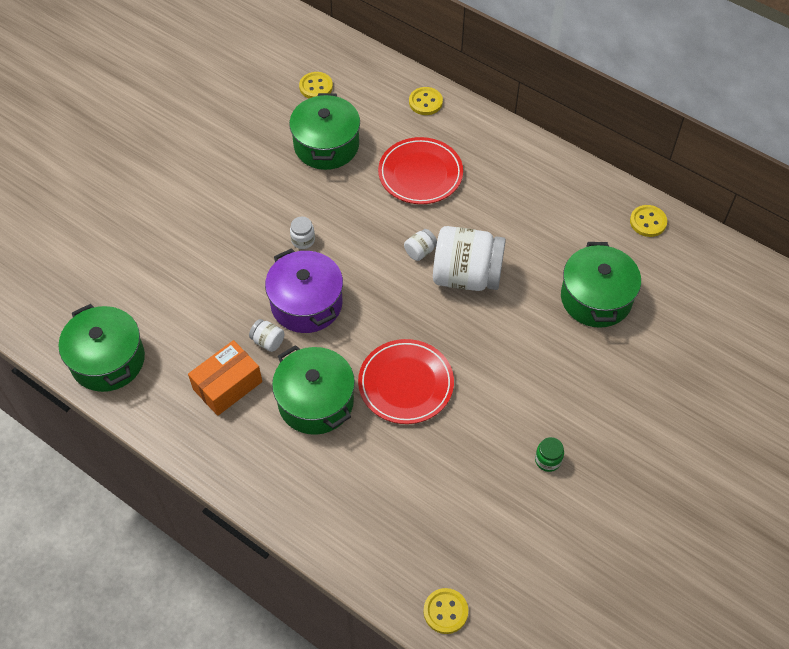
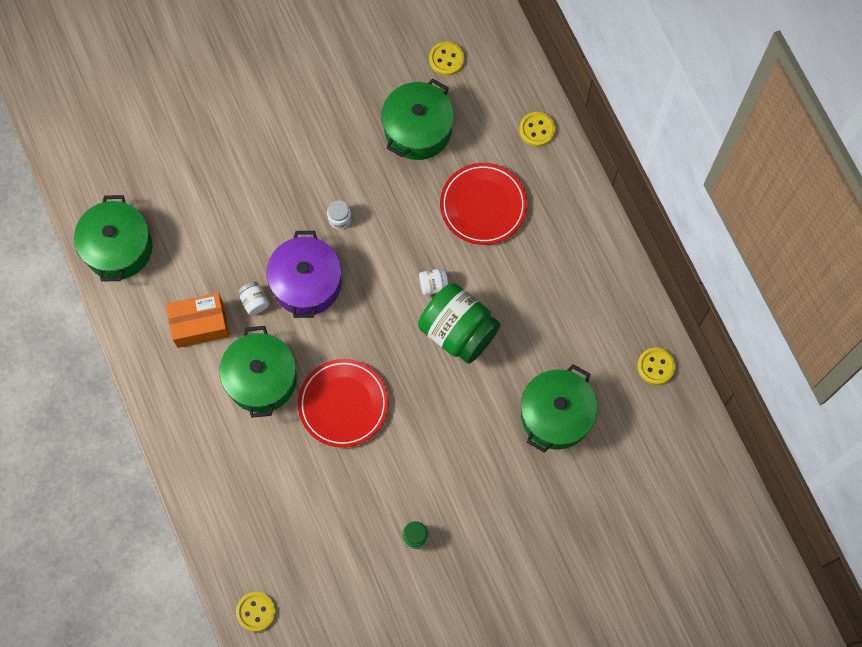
camera: 30 degrees right, 15 degrees up
white jar [433,226,506,291] -> green jar [418,283,500,364]

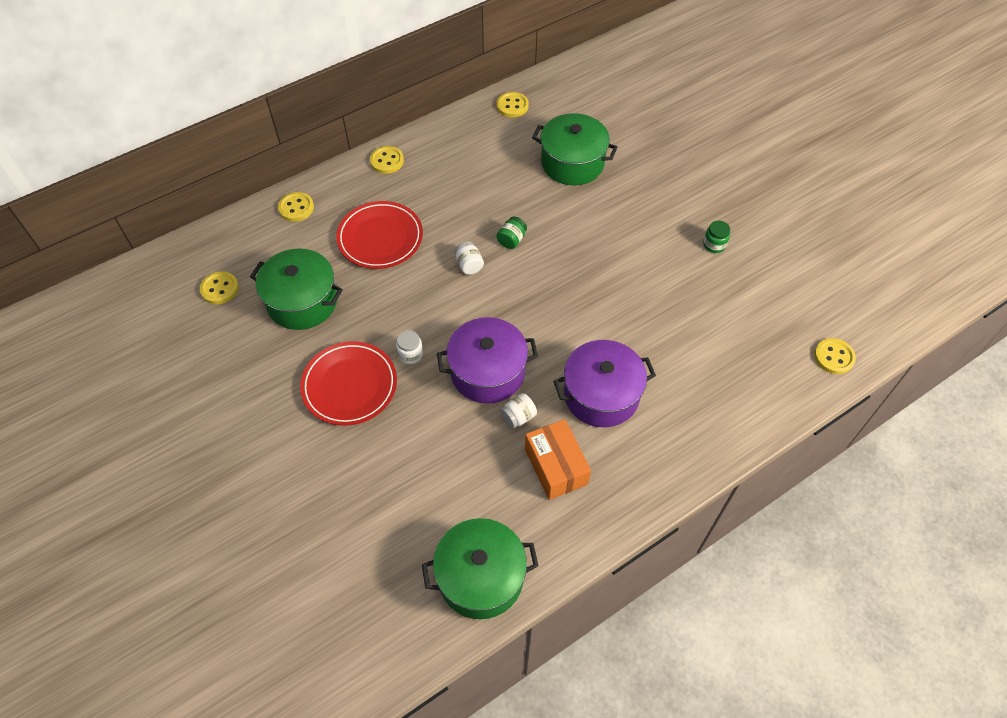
camera: 100 degrees left, 15 degrees down
green pot [219,326,297,418] -> purple pot [553,340,656,427]
red plate [298,359,389,448] -> red plate moved to [300,341,397,426]
green jar [418,283,500,364] -> green jar [496,217,527,249], size x0.41
none -> yellow button [370,146,404,174]

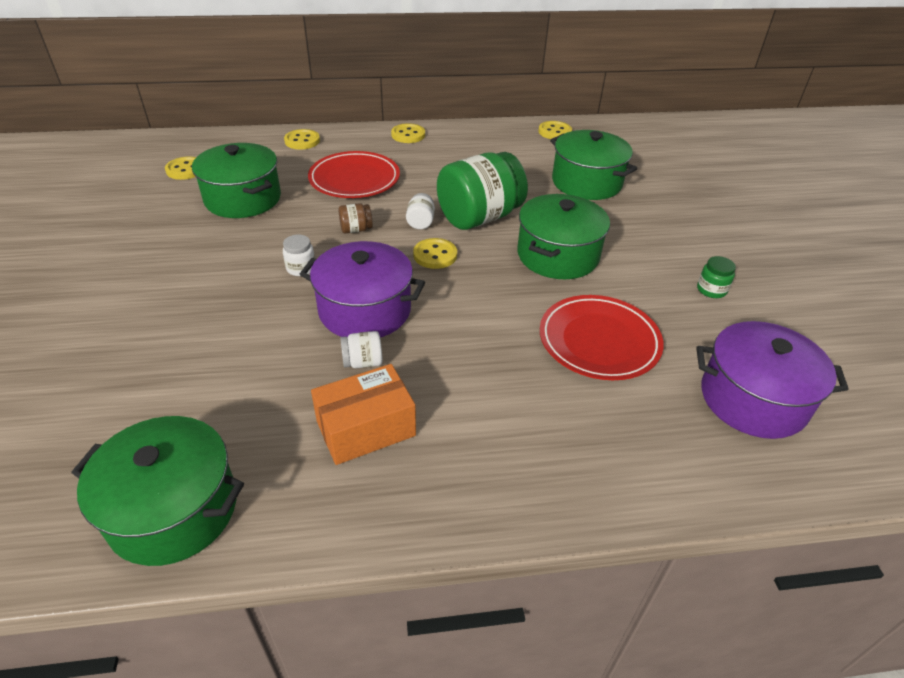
camera: 25 degrees right, 15 degrees down
red plate [300,341,397,426] -> red plate moved to [540,295,664,380]
green jar [496,217,527,249] -> green jar [437,152,528,230], size x2.42
orange box [525,419,591,500] -> orange box turned 60 degrees clockwise [311,364,416,465]
purple pot [553,340,656,427] -> purple pot moved to [696,321,848,439]
yellow button [814,338,856,374] -> yellow button moved to [413,238,457,269]
none -> brown jar [339,203,373,233]
none -> green pot [517,194,610,279]

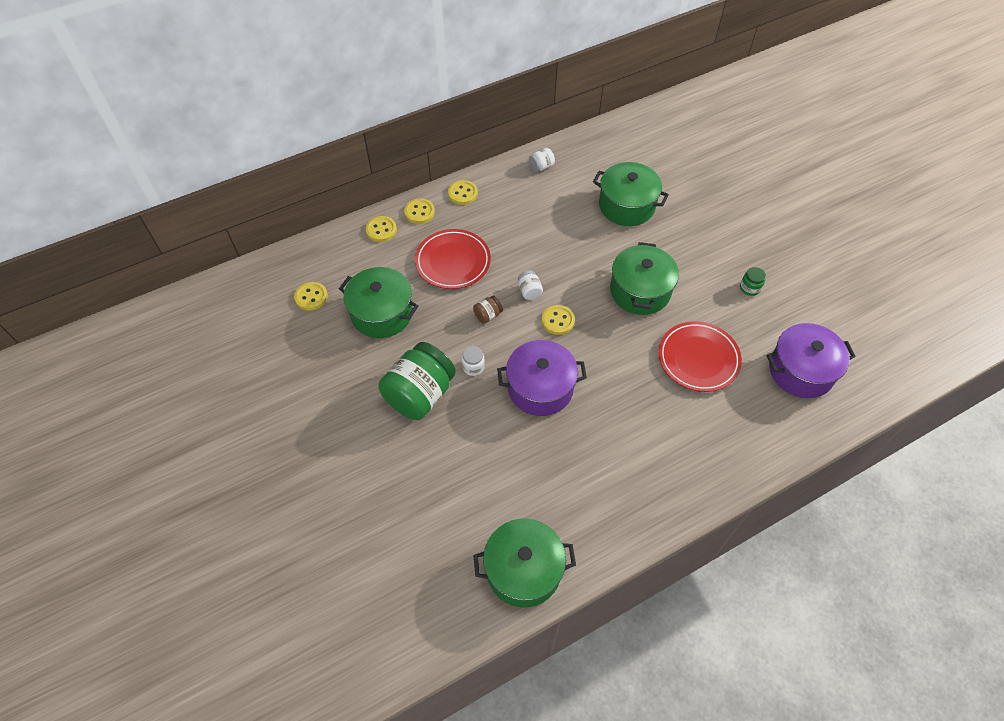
camera: 20 degrees left, 15 degrees up
orange box [311,364,416,465] -> none
white jar [341,331,383,368] -> white jar moved to [529,148,555,172]
green jar [437,152,528,230] -> green jar moved to [378,342,456,420]
yellow button [538,121,572,139] -> yellow button moved to [404,199,435,224]

